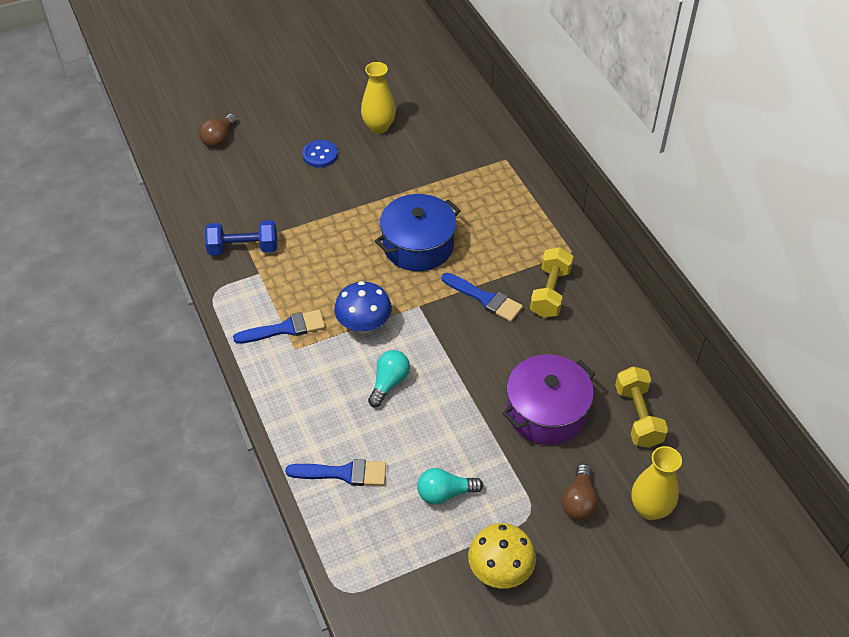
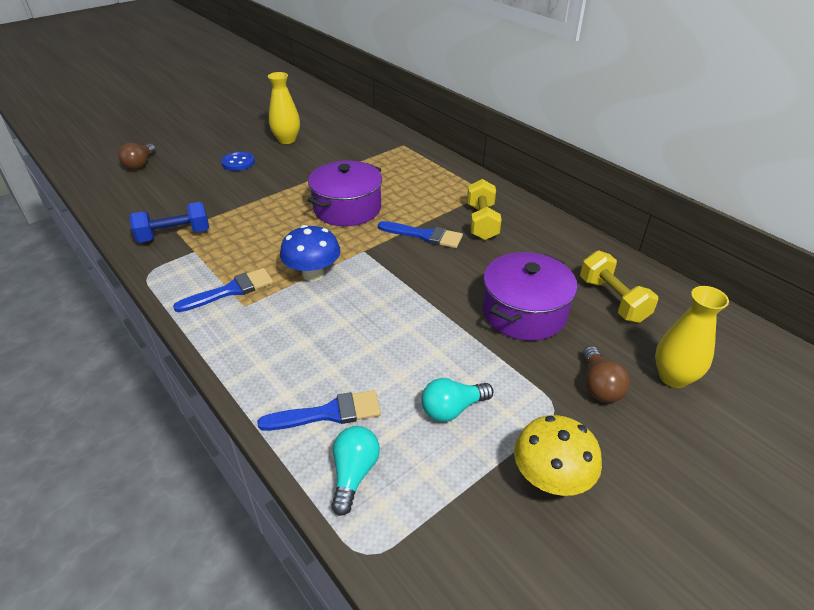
camera: 15 degrees left, 10 degrees down
turquoise light bulb [368,350,410,407] -> turquoise light bulb moved to [331,426,380,516]
blue pot [375,194,461,271] -> purple pot [307,160,382,226]

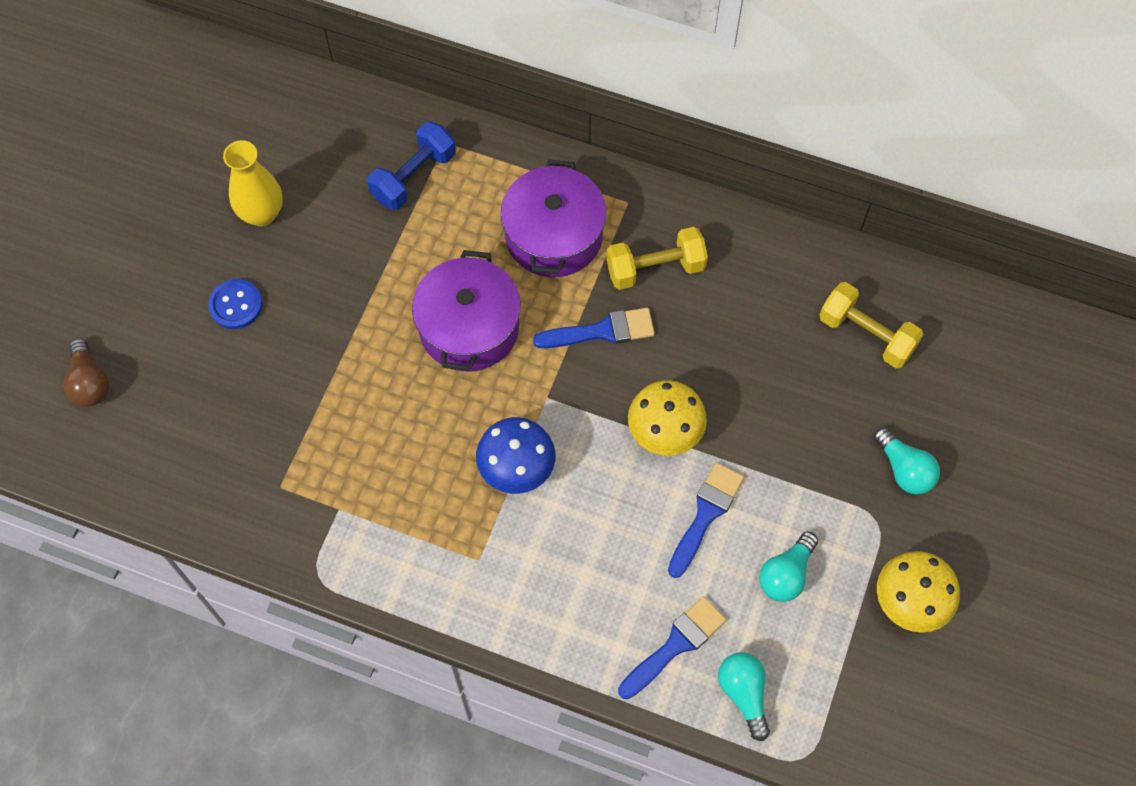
camera: 30 degrees left, 25 degrees up
blue dumbbell [129,202,209,243] -> blue dumbbell moved to [367,122,456,210]
blue brush [173,268,273,312] -> blue brush moved to [668,462,744,578]
yellow dumbbell [467,179,502,240] -> yellow dumbbell turned 75 degrees counterclockwise [606,227,708,290]
purple pot [483,252,578,341] -> purple pot moved to [501,160,606,277]
brown light bulb [582,346,630,403] -> turquoise light bulb [873,427,940,494]
yellow vase [655,286,729,388] -> none
none -> yellow mushroom [628,380,707,456]

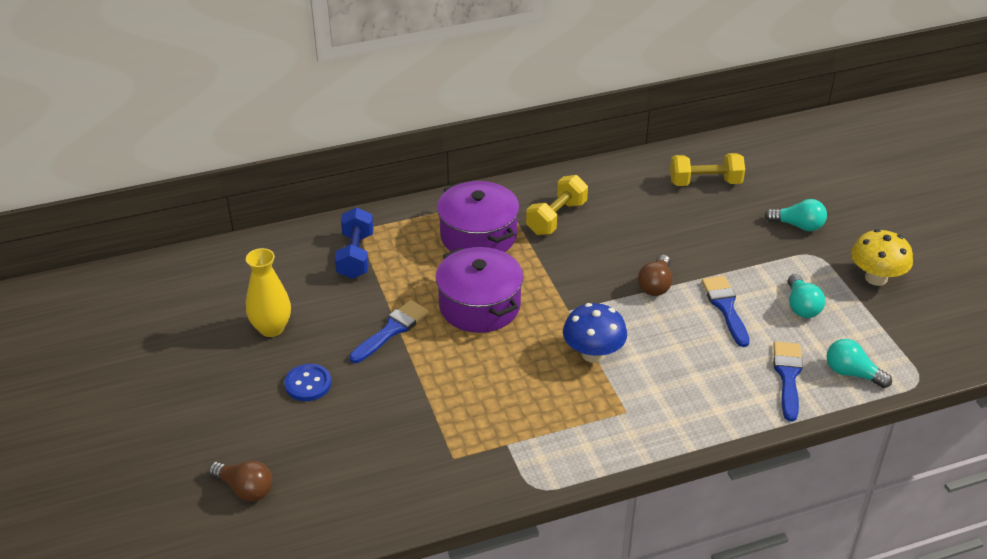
camera: 40 degrees left, 25 degrees down
blue brush [533,308,655,348] -> blue brush moved to [349,300,429,363]
yellow mushroom [628,380,707,456] -> brown light bulb [638,255,672,296]

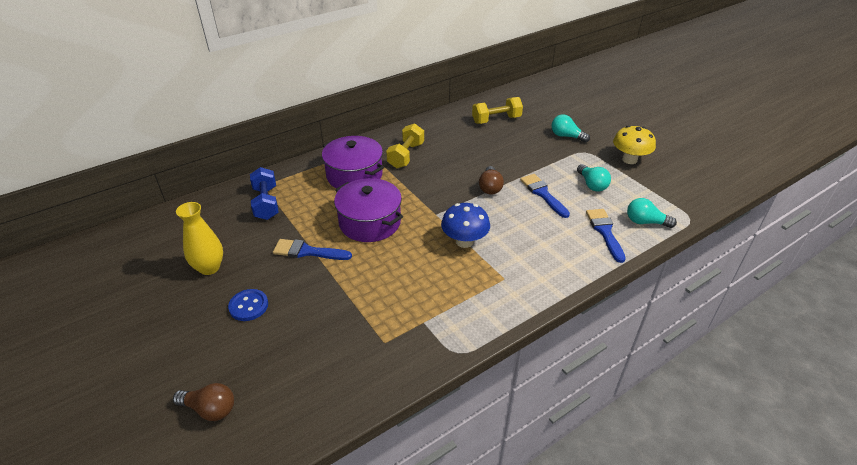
camera: 15 degrees left, 0 degrees up
blue brush [349,300,429,363] -> blue brush turned 105 degrees counterclockwise [273,239,352,260]
turquoise light bulb [765,199,827,231] -> turquoise light bulb turned 150 degrees counterclockwise [551,114,590,143]

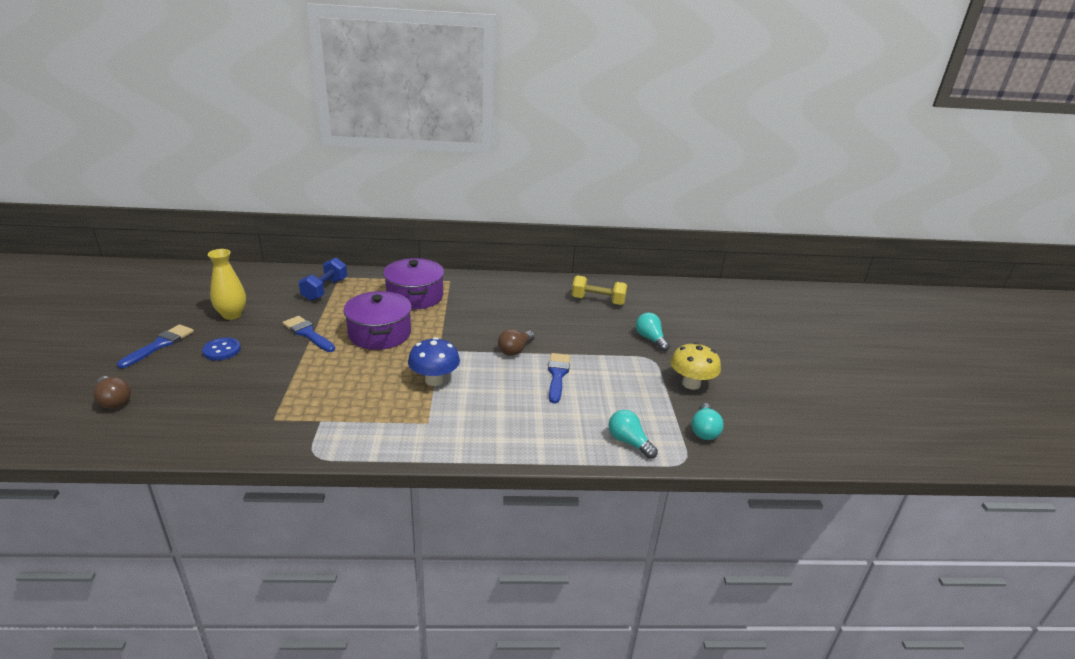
camera: 30 degrees right, 10 degrees down
yellow dumbbell [386,123,424,168] -> none
turquoise light bulb [577,164,611,192] -> turquoise light bulb moved to [691,403,724,440]
blue brush [586,209,626,263] -> blue brush moved to [117,324,194,368]

